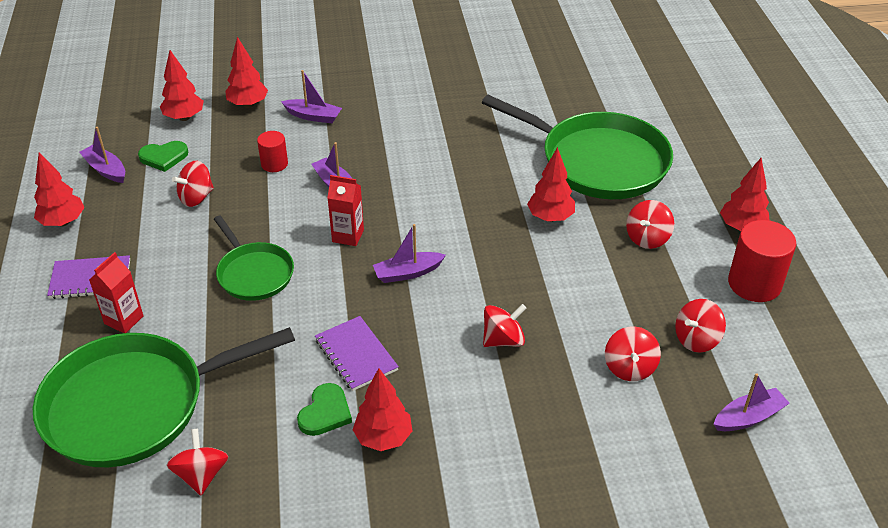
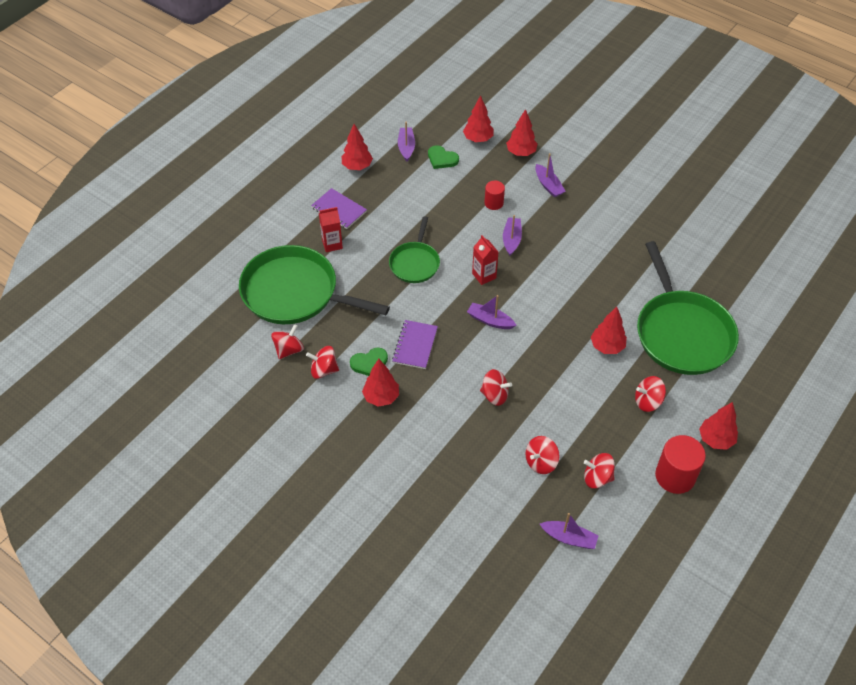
camera: 45 degrees right, 10 degrees up
red spinning top [172,161,214,207] -> red spinning top moved to [306,346,339,379]

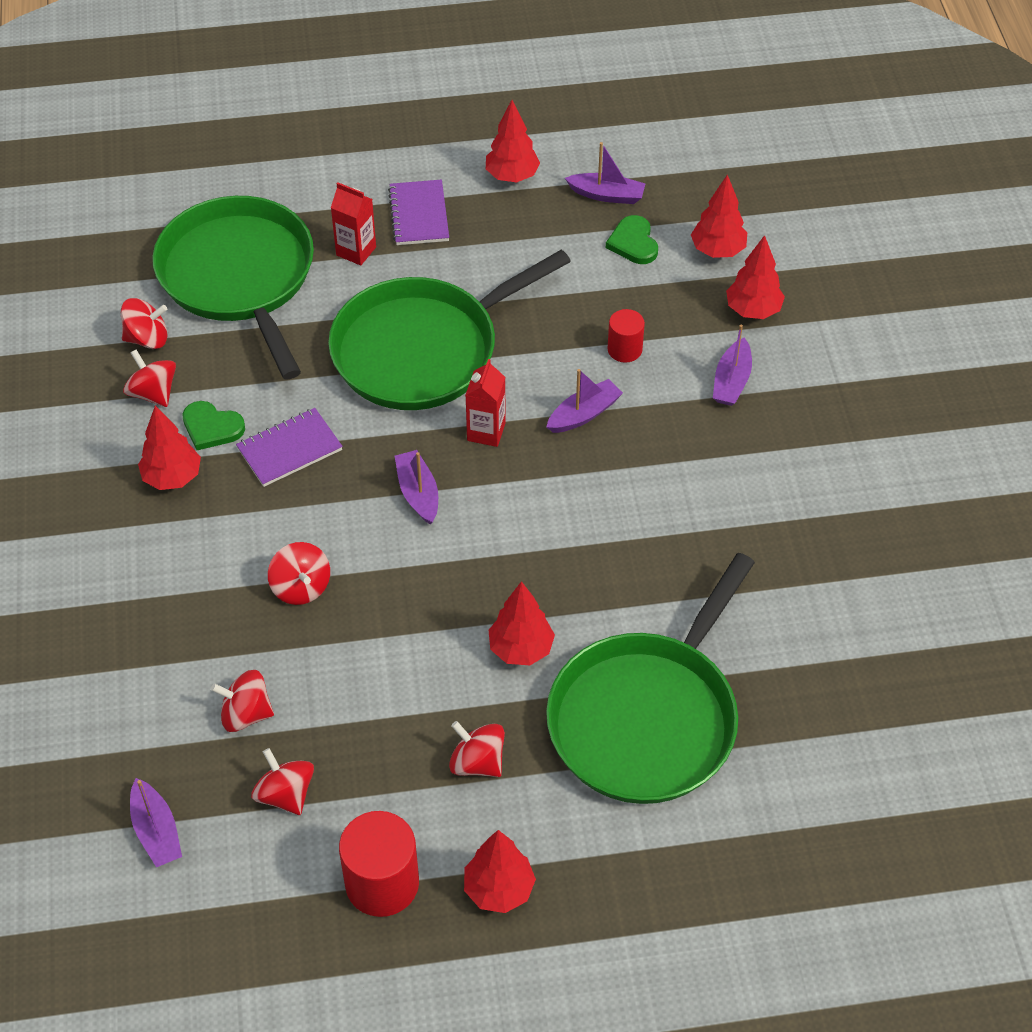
camera: 45 degrees right, 0 degrees up
green pan [389,216,440,283] -> green pan [328,250,571,410], size x1.85
purple boat [398,122,415,161] -> purple boat turned 60 degrees clockwise [565,142,646,204]

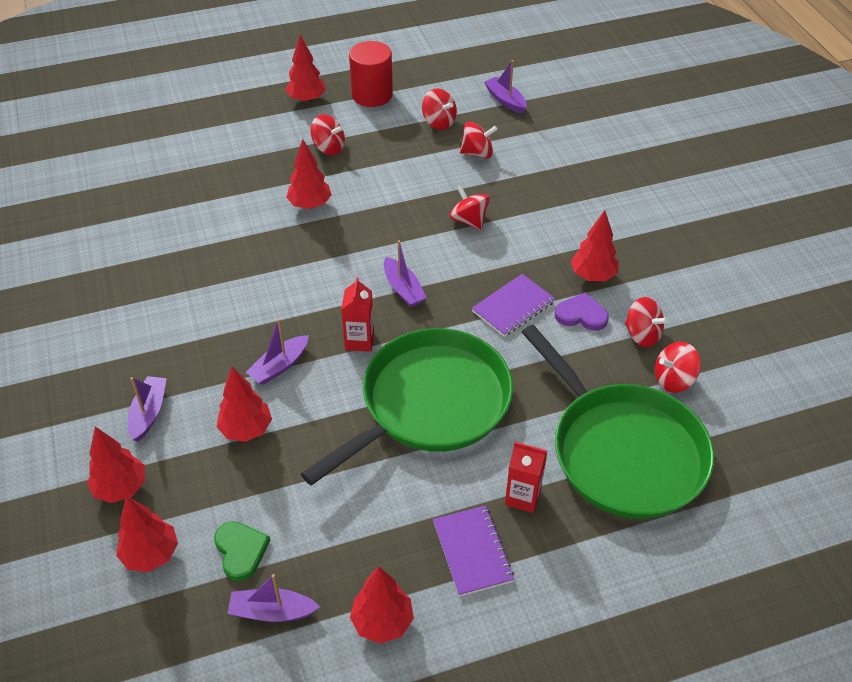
camera: 170 degrees right, 5 degrees down
green heart [182,401,245,450] -> purple heart [555,292,609,331]
green pan [546,553,755,804] -> none
red cylinder [607,309,645,363] -> red tree [217,367,272,442]

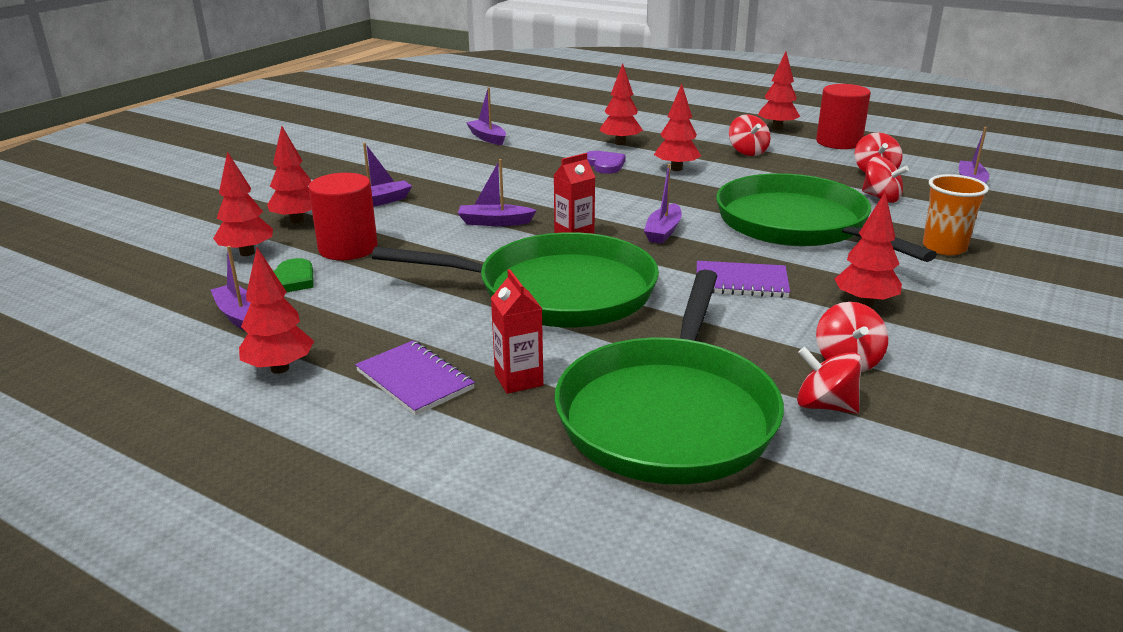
camera: 50 degrees right, 20 degrees down
red tree [217,367,272,442] -> red tree moved to [599,63,643,145]
purple notebook [433,505,514,597] -> purple notebook turned 75 degrees counterclockwise [355,340,475,416]
red spinning top [449,185,490,230] -> green pan [716,173,937,262]
purple heart [555,292,609,331] -> purple heart moved to [586,151,626,174]
none -> red cylinder [308,173,378,260]
none -> purple boat [466,87,506,145]
none -> orange cup [923,174,989,255]

